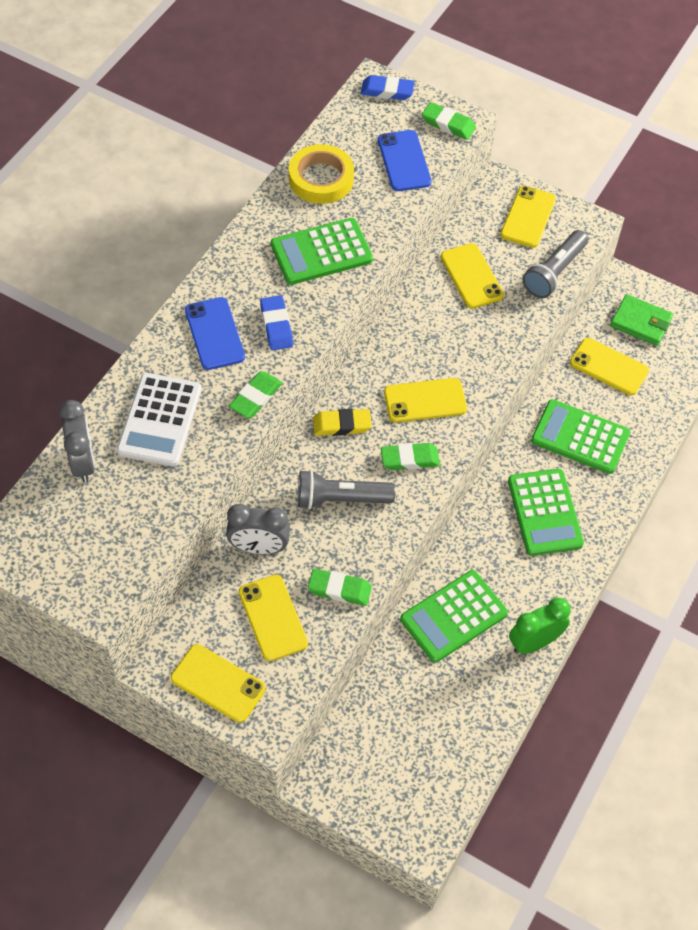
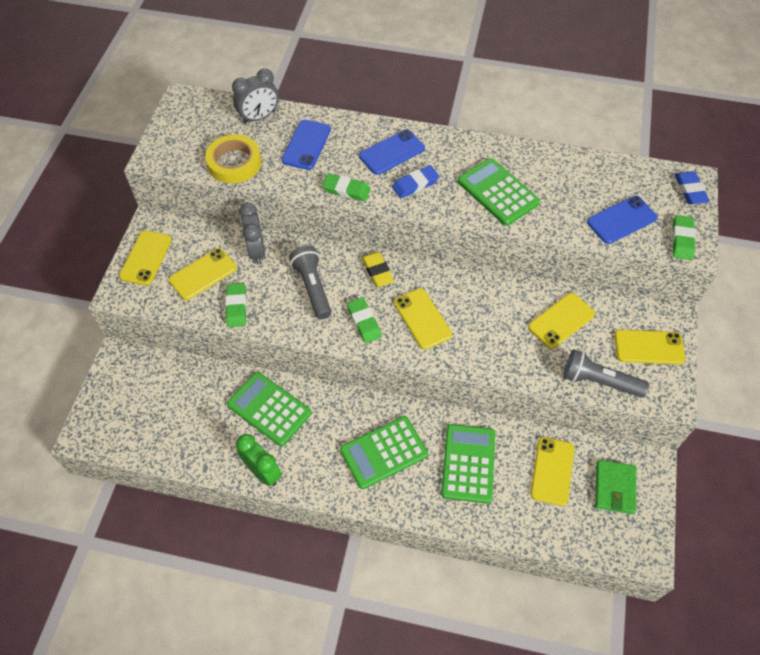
camera: 75 degrees right, 0 degrees up
white calculator [117,373,202,466] -> blue phone [282,120,331,170]
yellow tape [289,144,354,204] -> yellow tape moved to [205,134,261,183]

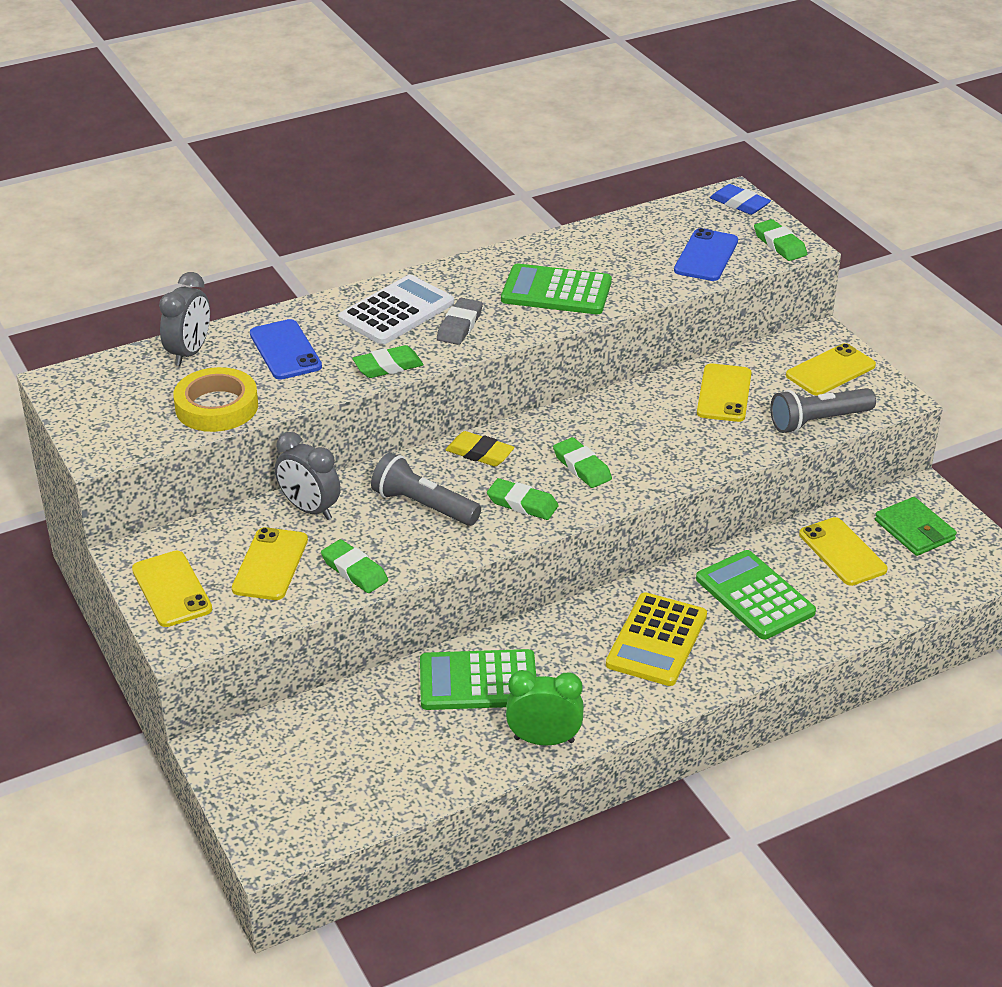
camera: 40 degrees left, 20 degrees down
green calculator [340,416,428,489] -> yellow calculator [606,592,707,686]
blue phone [359,129,425,175] -> white calculator [338,275,454,345]
blue eraser [392,165,440,198] -> grey eraser [437,298,483,345]
yellow phone [394,288,452,350] -> green eraser [553,437,612,488]

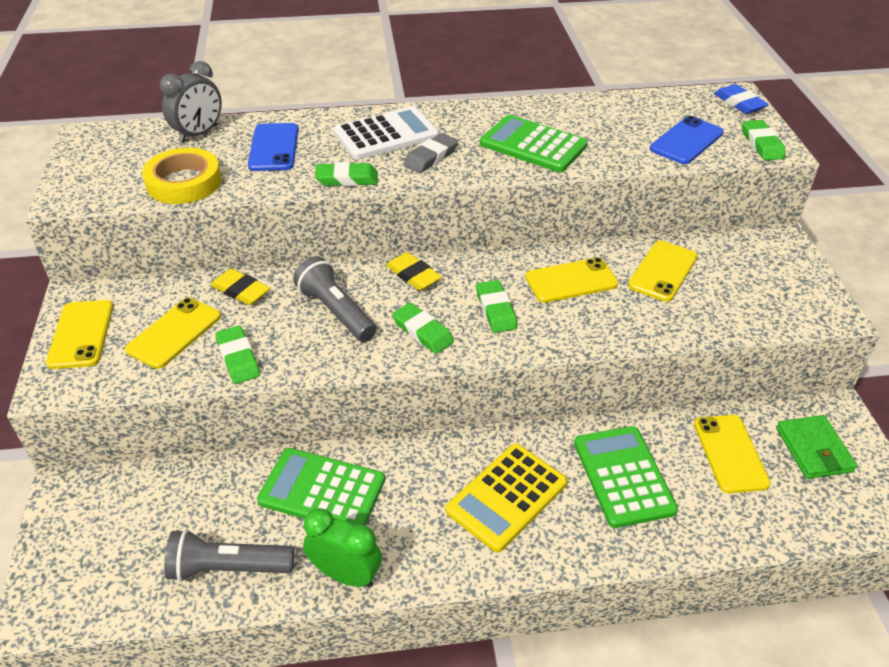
camera: 20 degrees right, 5 degrees up
grey clock [275,432,341,520] -> yellow eraser [211,268,270,305]
grey flashlight [770,388,876,433] -> grey flashlight moved to [164,529,294,582]
yellow phone [786,343,876,396] -> yellow phone moved to [525,257,618,303]

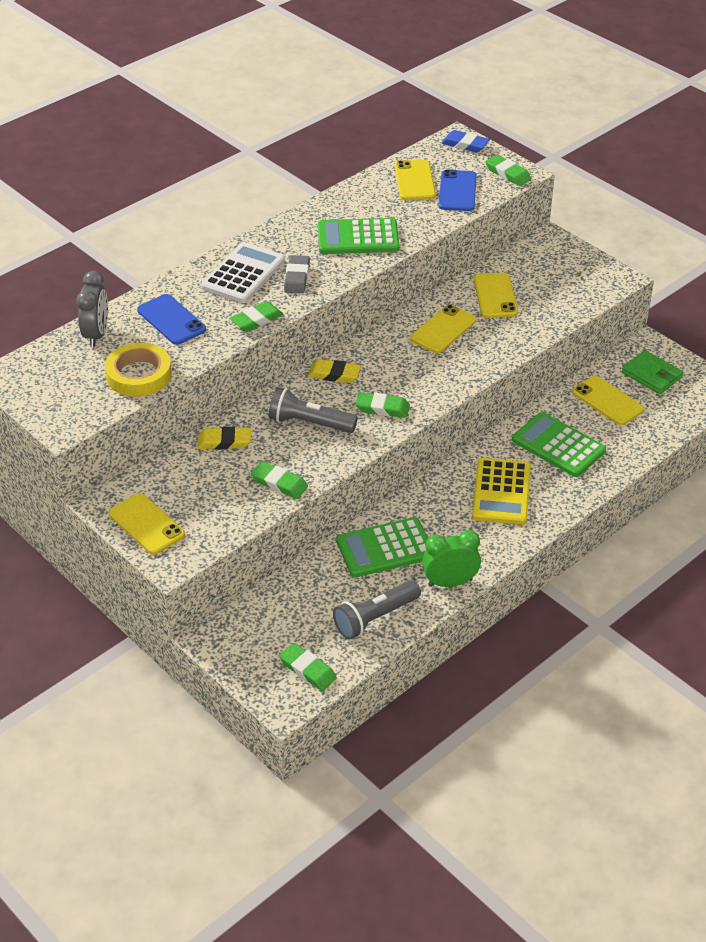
camera: 35 degrees left, 0 degrees up
yellow phone [125,298,221,369] -> yellow phone moved to [395,160,436,200]
green eraser [476,280,517,333] -> green eraser moved to [279,643,337,691]

